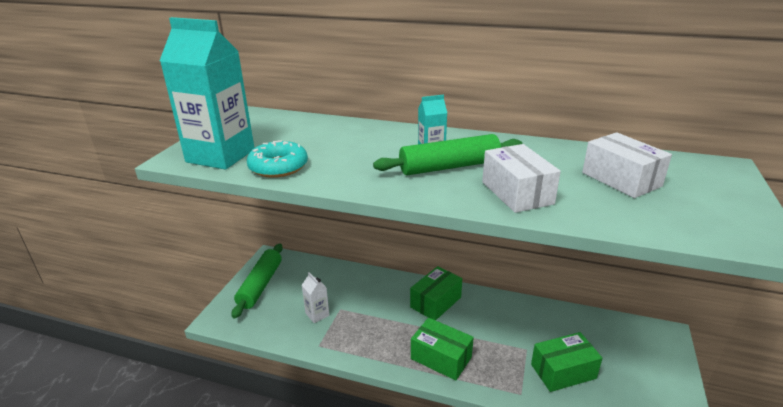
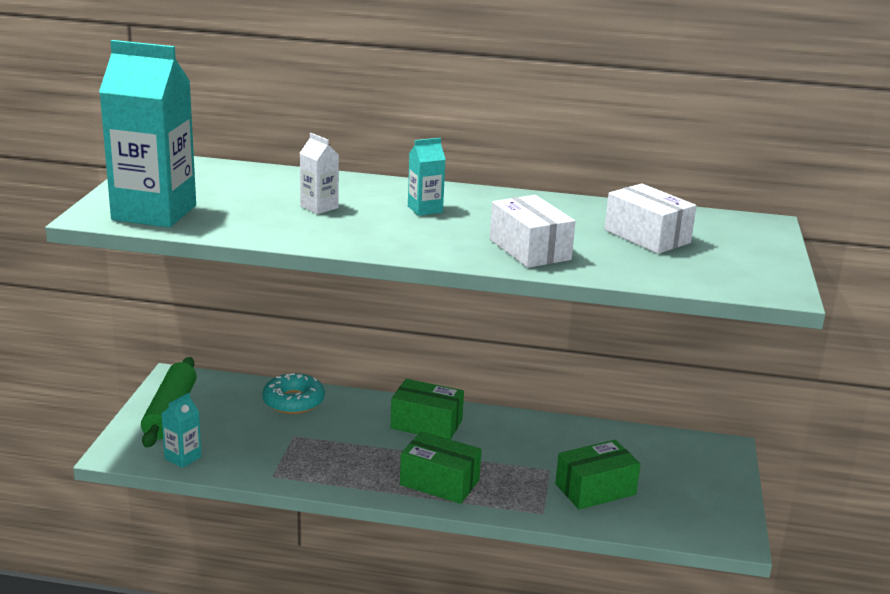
camera: 10 degrees left, 5 degrees down
turquoise donut [247,140,308,178] -> turquoise donut moved to [262,373,325,414]
white carton [302,272,329,323] -> white carton moved to [300,133,339,214]
green rolling pin [373,134,522,175] -> none
green box [410,266,462,320] -> green box turned 75 degrees clockwise [391,379,464,440]
none -> turquoise carton [161,393,202,468]

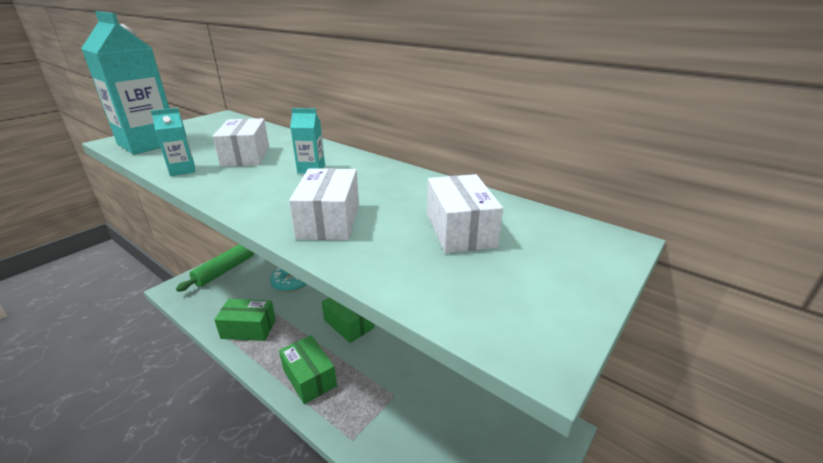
camera: 30 degrees right, 5 degrees up
turquoise carton [161,393,202,468] -> turquoise carton moved to [151,108,195,176]
white carton [300,133,339,214] -> white box [213,118,269,167]
green box [555,440,641,510] -> green box moved to [214,299,276,341]

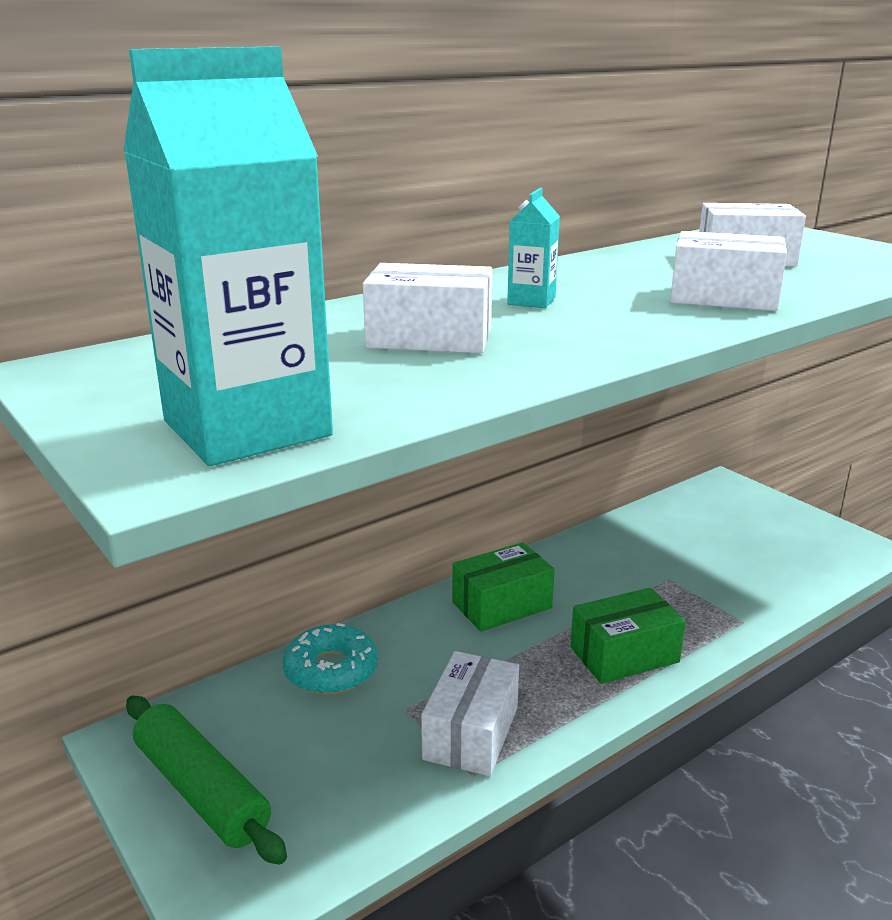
camera: 75 degrees left, 5 degrees down
turquoise carton [151,108,195,176] -> none
green box [214,299,276,341] -> white box [421,651,519,776]

